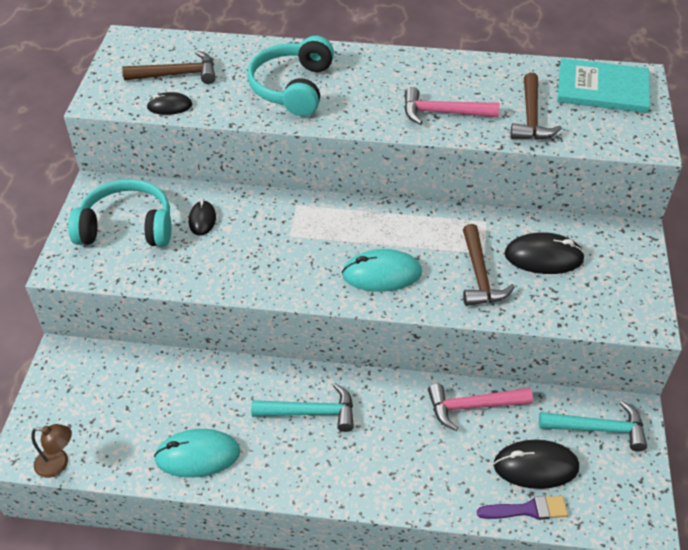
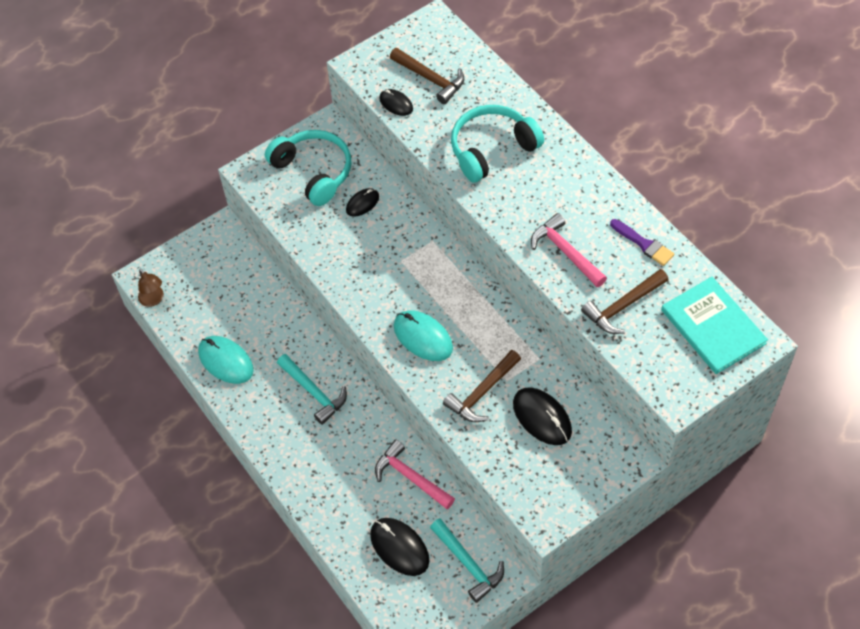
camera: 50 degrees right, 10 degrees up
purple brush [477,496,568,520] -> purple brush moved to [610,219,674,266]

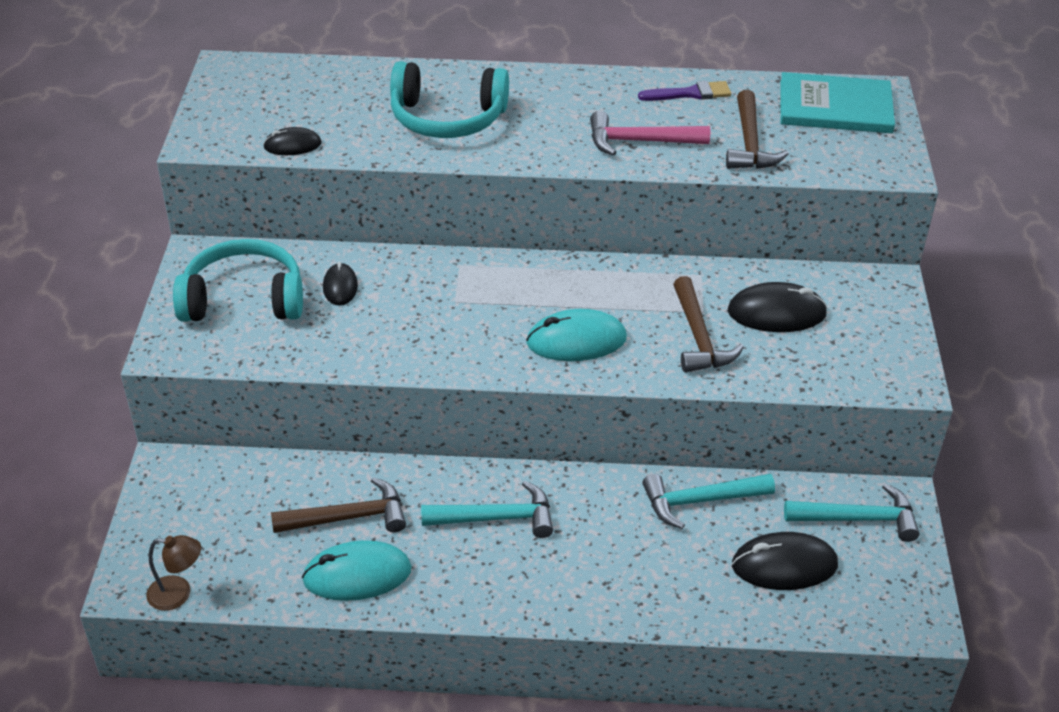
camera: 55 degrees left, 15 degrees down
pink hammer [375,440,455,509] -> turquoise hammer [642,474,775,529]
brown hammer [390,48,464,104] -> brown hammer moved to [271,477,406,533]
turquoise headphones [451,105,544,183] -> turquoise headphones turned 90 degrees counterclockwise [390,61,509,138]

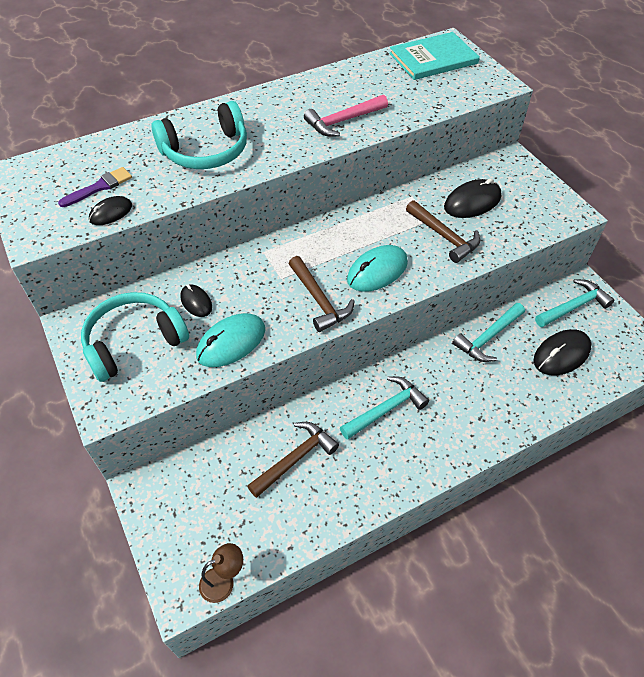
camera: 30 degrees left, 10 degrees up
turquoise mouse [302,540,412,601] -> turquoise mouse moved to [196,313,265,367]
purple brush [638,81,731,101] -> purple brush moved to [58,167,132,207]
brown hammer [726,90,789,169] -> brown hammer moved to [289,256,354,332]

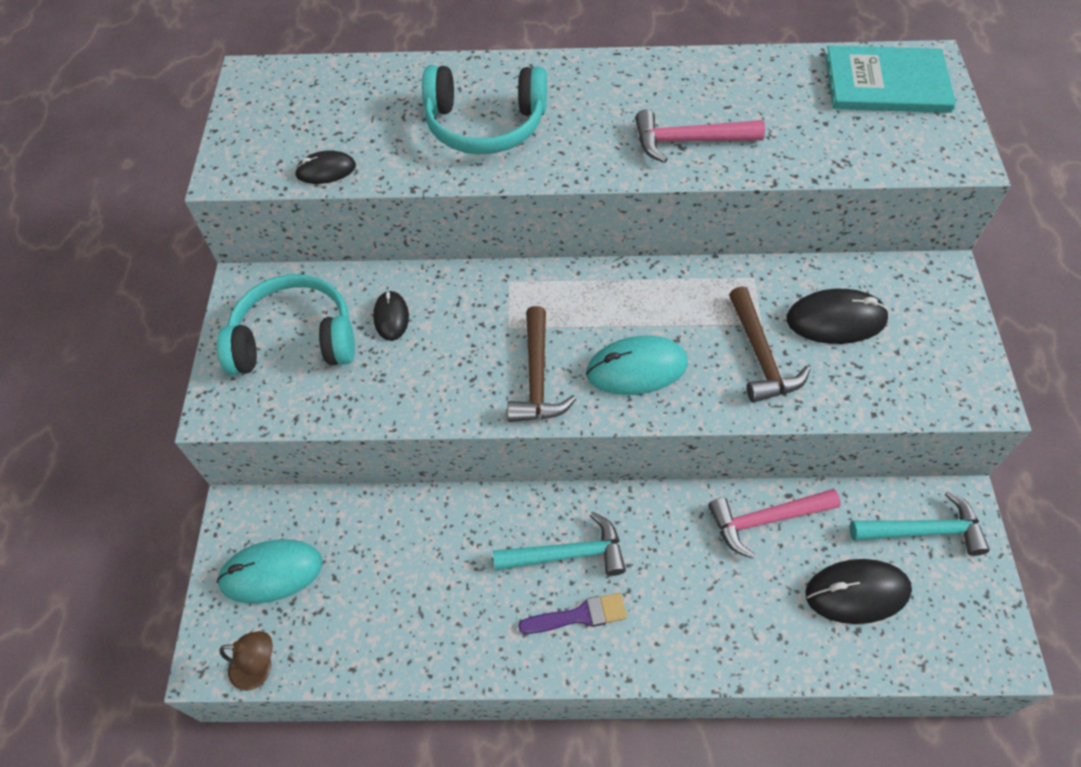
camera: 30 degrees right, 5 degrees up
purple brush [58,167,132,207] -> purple brush moved to [518,593,627,634]
turquoise mouse [196,313,265,367] -> turquoise mouse moved to [217,539,323,604]
brown hammer [247,422,339,498] -> none
turquoise hammer [452,303,525,362] -> pink hammer [708,489,841,559]

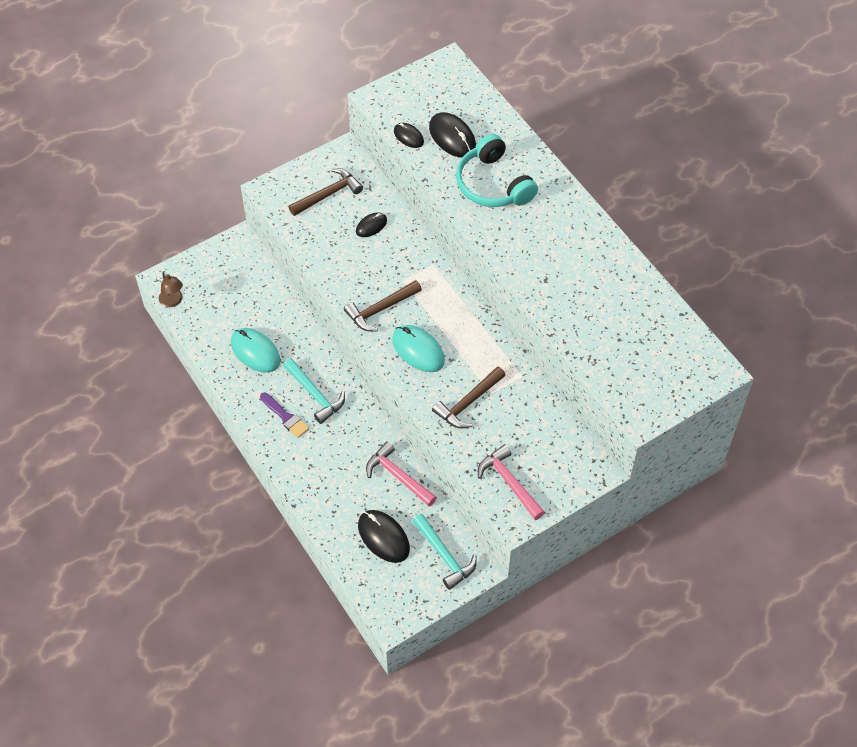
camera: 55 degrees right, 0 degrees up
turquoise headphones [217,274,355,375] -> brown hammer [288,168,363,216]
turquoise mouse [217,539,323,604] -> turquoise mouse moved to [231,328,280,373]
pink hammer [635,109,765,163] -> pink hammer moved to [478,444,545,520]
black mouse [786,289,889,344] -> black mouse moved to [429,112,476,158]
turquoise book [825,46,956,113] -> none

